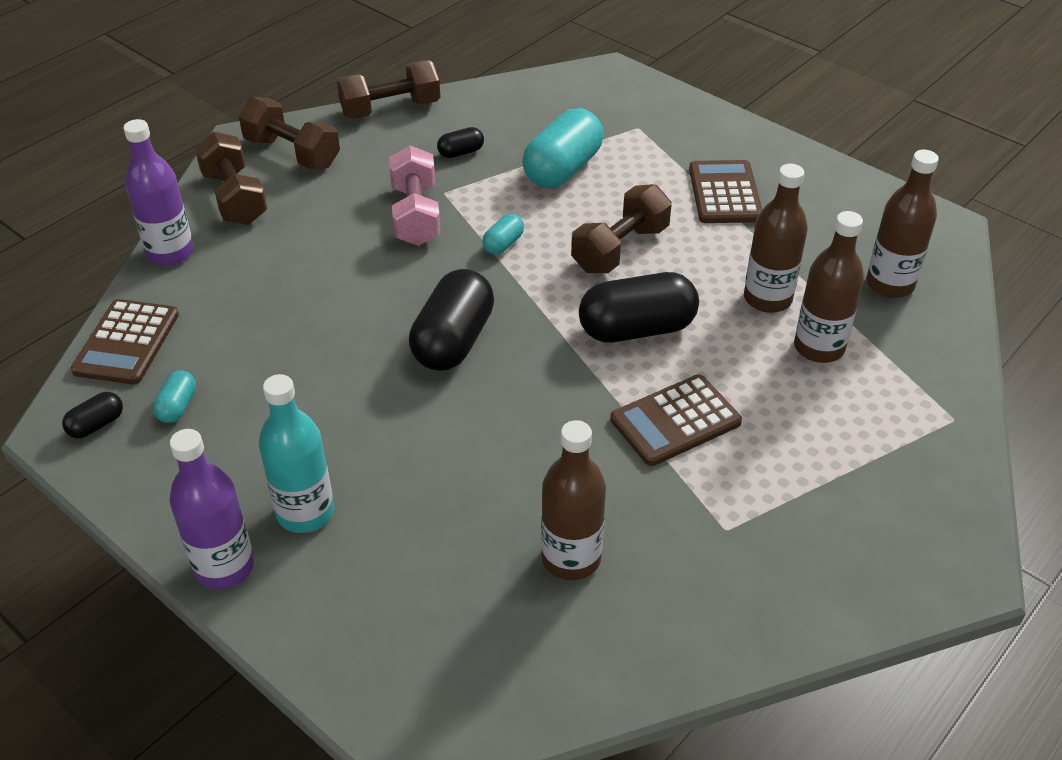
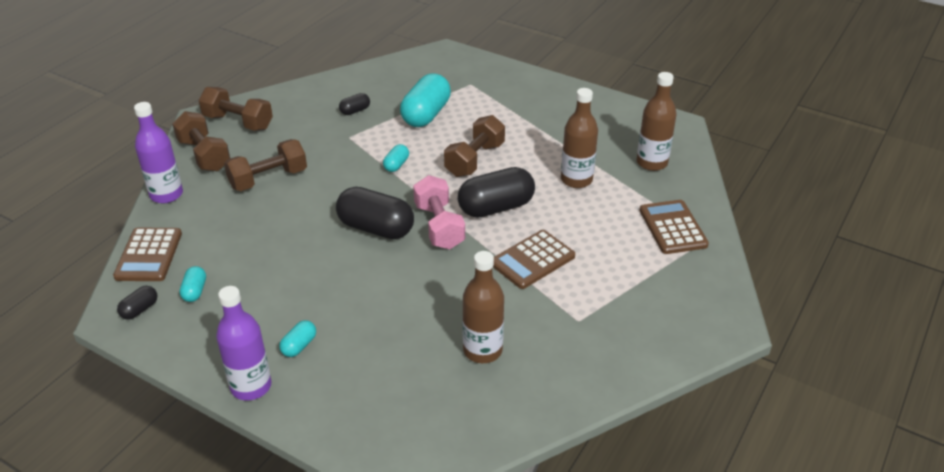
camera: 10 degrees left, 5 degrees down
turquoise bottle [259,374,334,533] -> turquoise capsule [279,320,316,357]
brown dumbbell [337,60,440,119] -> brown dumbbell moved to [224,139,307,191]
pink dumbbell [389,145,441,246] -> pink dumbbell moved to [413,175,465,249]
black capsule [409,269,494,371] -> black capsule turned 75 degrees counterclockwise [336,187,414,239]
brown calculator [689,160,762,223] -> brown calculator moved to [639,200,709,254]
brown bottle [794,211,864,363] -> none

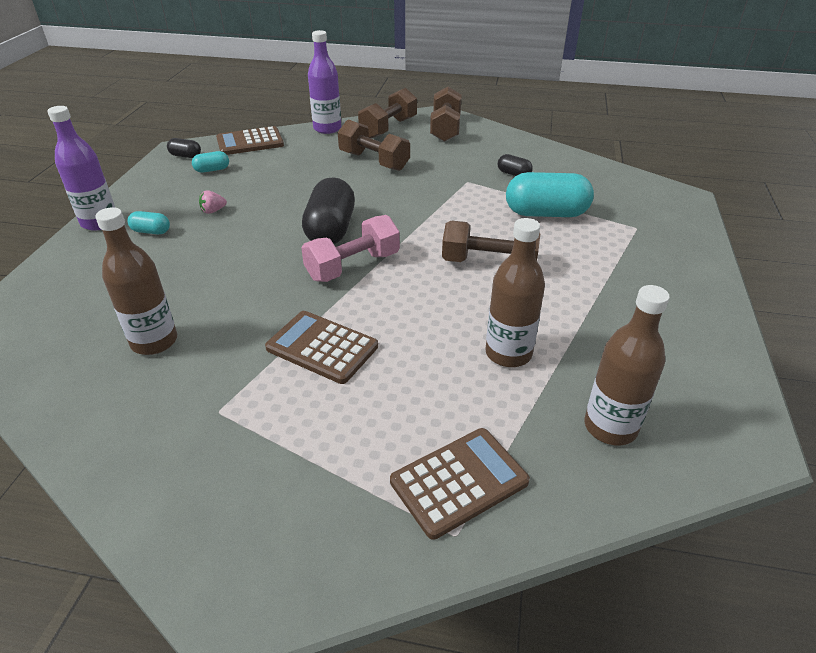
camera: 70 degrees right, 0 degrees up
turquoise capsule [383,144,409,172] -> none
black capsule [458,167,535,218] -> none
none -> pink strawberry [199,190,227,214]

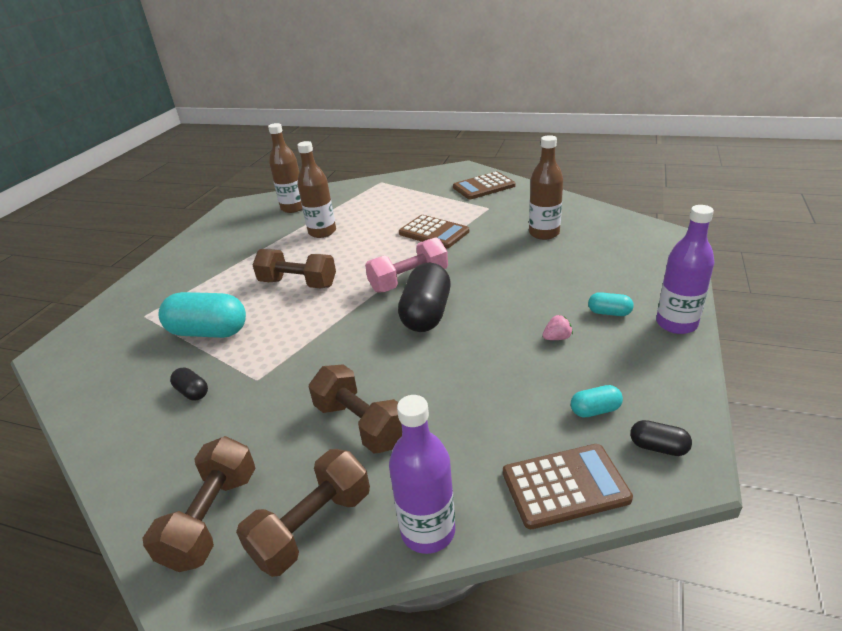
camera: 170 degrees left, 5 degrees down
brown calculator [390,428,530,539] -> brown calculator moved to [453,172,515,199]

